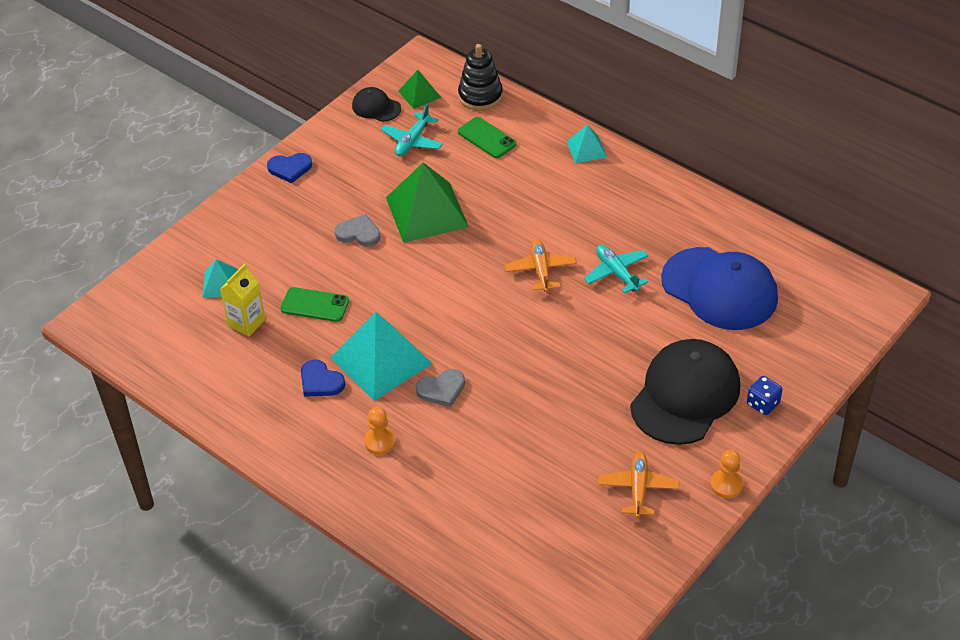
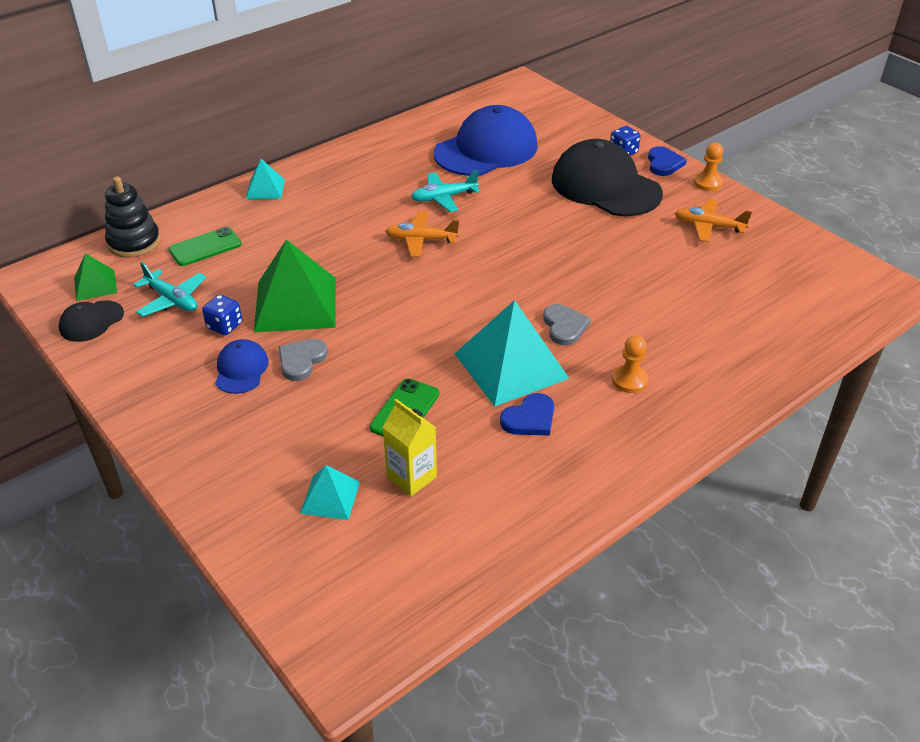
camera: 80 degrees left, 5 degrees down
blue heart [267,153,312,183] -> blue heart moved to [648,146,687,176]
none -> blue dice [202,294,242,335]
none -> blue cap [215,339,269,394]

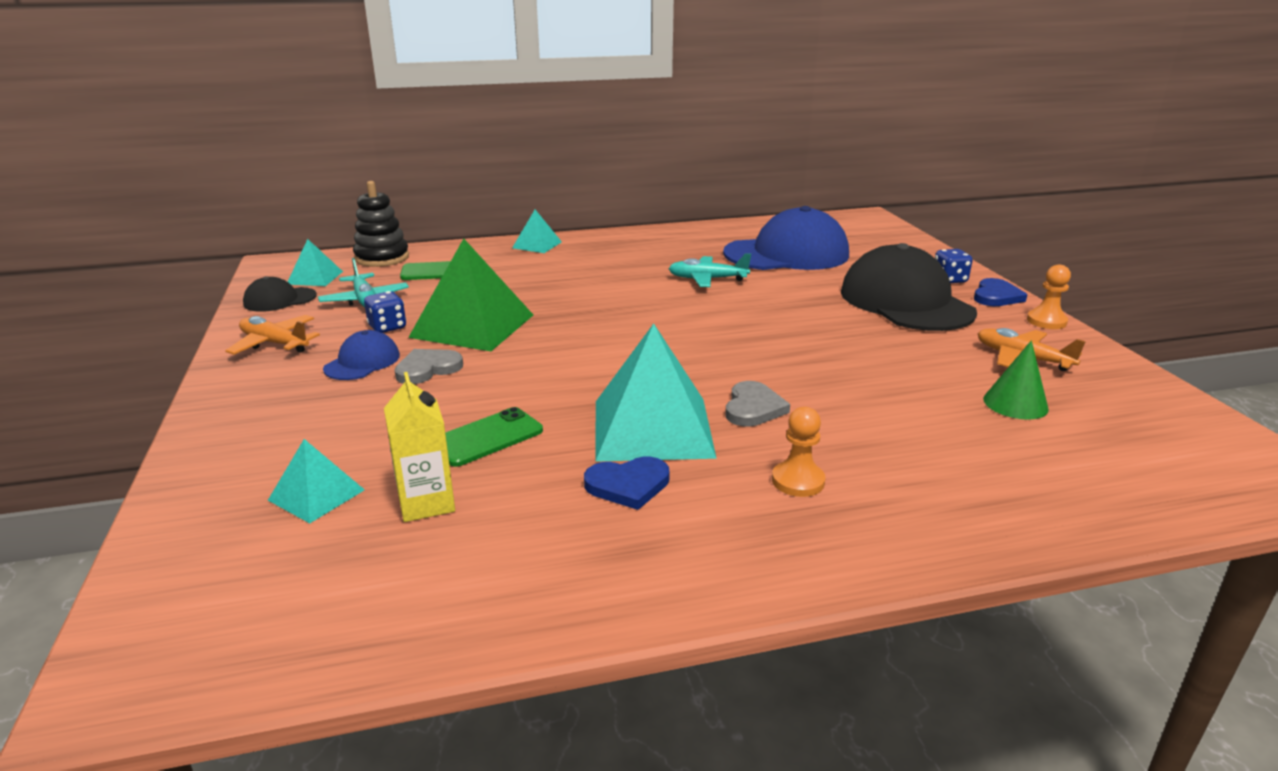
camera: 25 degrees right, 15 degrees down
green pyramid [74,253,117,301] -> turquoise pyramid [288,239,343,286]
orange plane [385,212,459,257] -> orange plane moved to [225,315,320,355]
none -> green cone [983,341,1049,420]

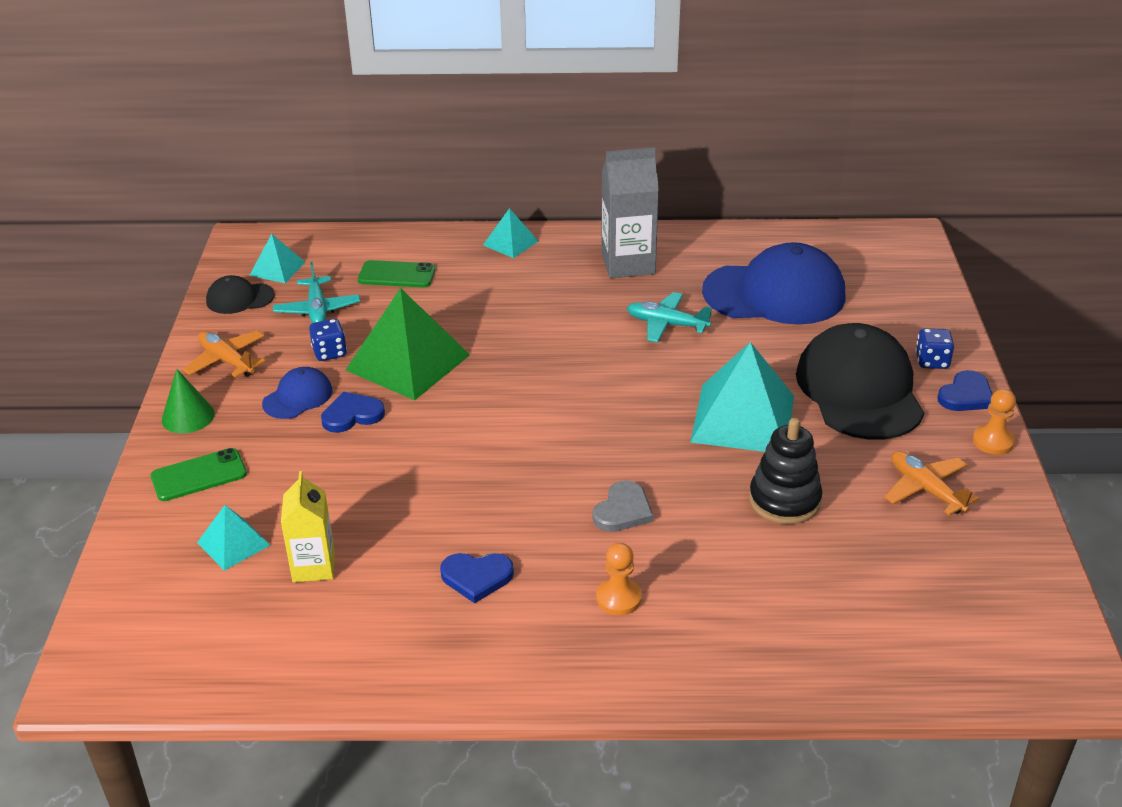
camera: 15 degrees right, 10 degrees up
black stacking toy [353,181,409,267] -> black stacking toy moved to [749,418,823,524]
grey heart [395,349,463,384] -> blue heart [321,392,385,433]
green phone [445,407,543,467] -> green phone moved to [151,448,247,501]
turquoise pyramid [595,324,717,462] -> turquoise pyramid moved to [690,342,794,452]
green cone [983,341,1049,420] -> green cone moved to [162,369,215,433]
none -> grey carton [601,147,659,278]

